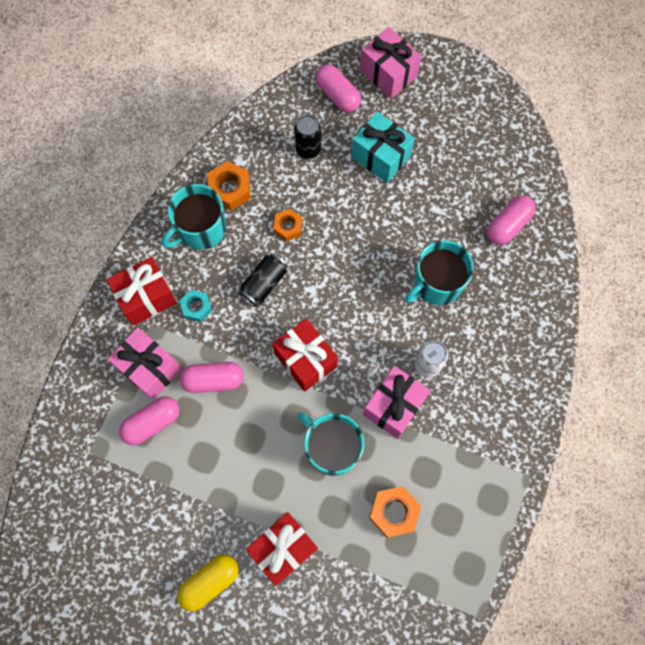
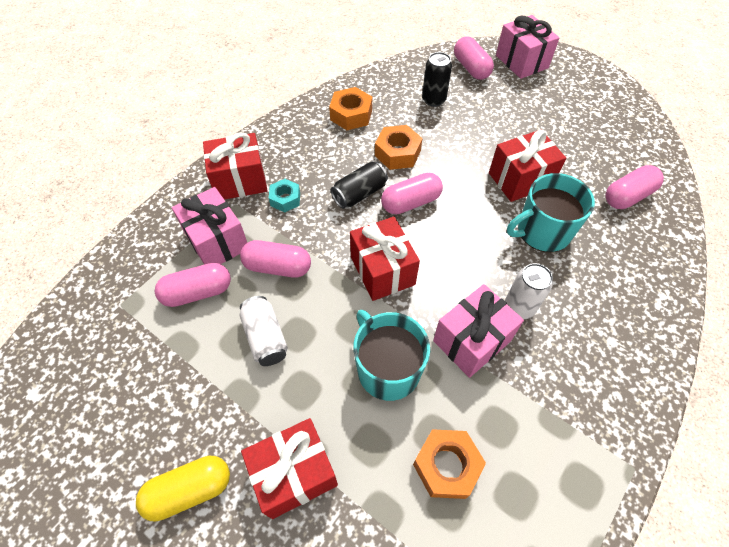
camera: 15 degrees right, 15 degrees down
turquoise mug [162,184,226,250] -> none
orange nut [273,209,303,242] -> orange nut [375,125,422,170], size x1.51
turquoise gift [351,112,415,183] -> none
none -> white can [240,296,288,366]
none -> pink capsule [381,173,443,214]
none -> red gift [489,129,566,202]

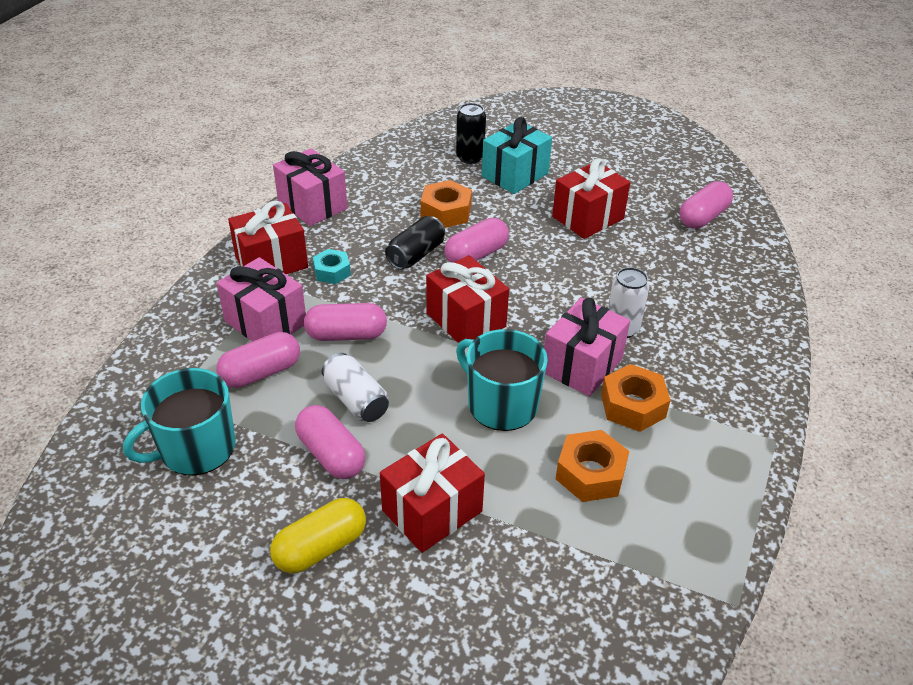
camera: 15 degrees left, 15 degrees down
orange nut [329,87,372,130] -> orange nut moved to [601,364,671,432]
pink capsule [454,36,494,80] -> pink capsule moved to [295,405,366,479]
pink gift [496,15,560,79] -> pink gift moved to [273,148,347,226]
turquoise mug [507,173,595,252] -> turquoise mug moved to [123,368,236,476]
none -> turquoise gift [482,117,552,194]

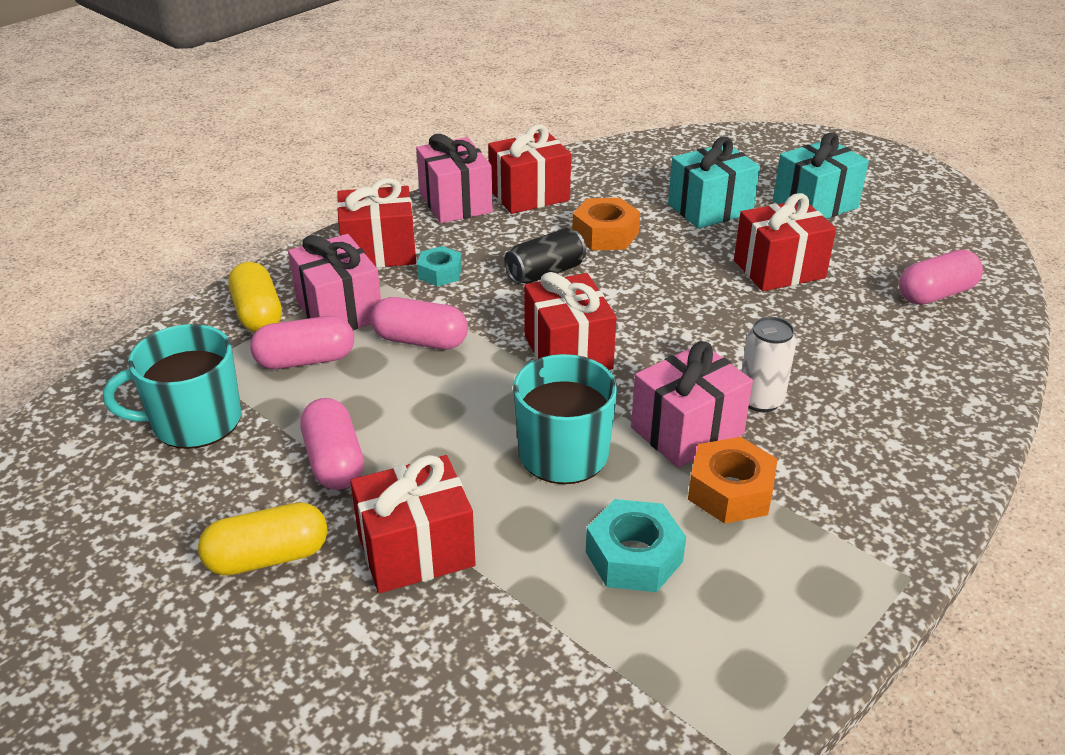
camera: 20 degrees right, 5 degrees down
white can [322,353,389,422] -> none
pink capsule [444,218,509,262] -> none
black can [456,103,486,164] -> none
orange nut [556,430,629,502] -> turquoise nut [586,499,686,592]
none -> yellow capsule [228,262,282,332]
none -> red gift [488,124,571,214]
none -> turquoise gift [773,132,869,219]

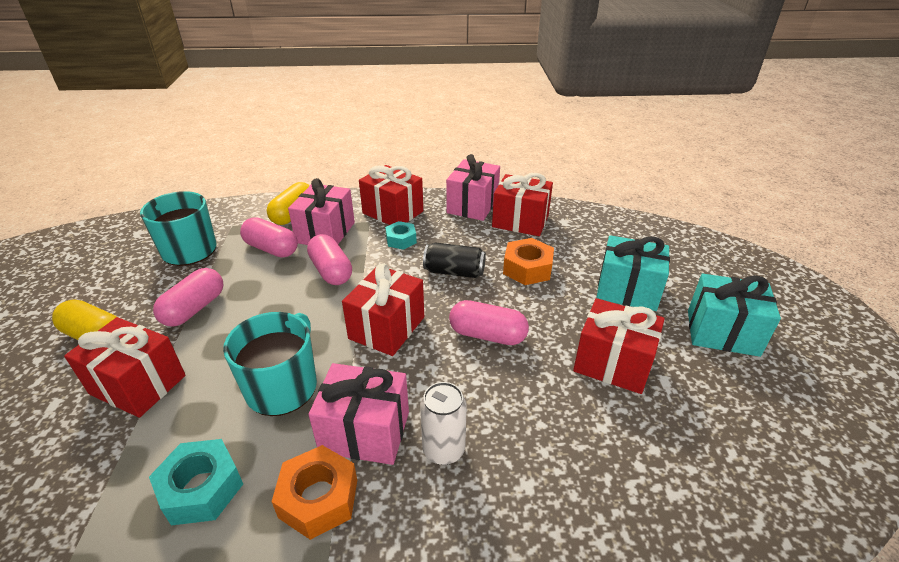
camera: 45 degrees right, 0 degrees up
pink capsule [899,250,983,305] -> pink capsule moved to [449,300,529,345]

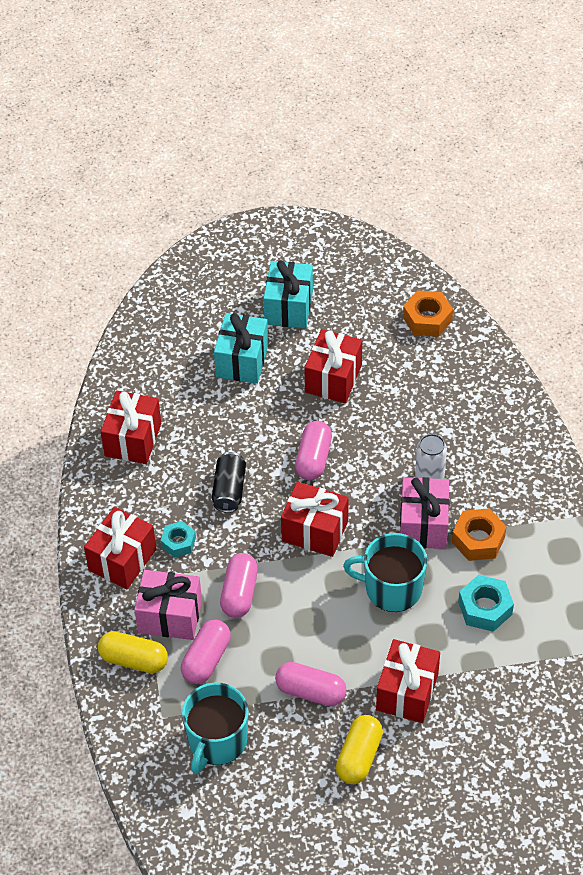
camera: 95 degrees left, 15 degrees up
pink capsule [307,234,352,285] -> pink capsule turned 45 degrees counterclockwise [220,553,258,618]
pink gift [446,154,500,221] -> none
orange nut [503,238,554,285] -> orange nut moved to [403,290,453,337]

